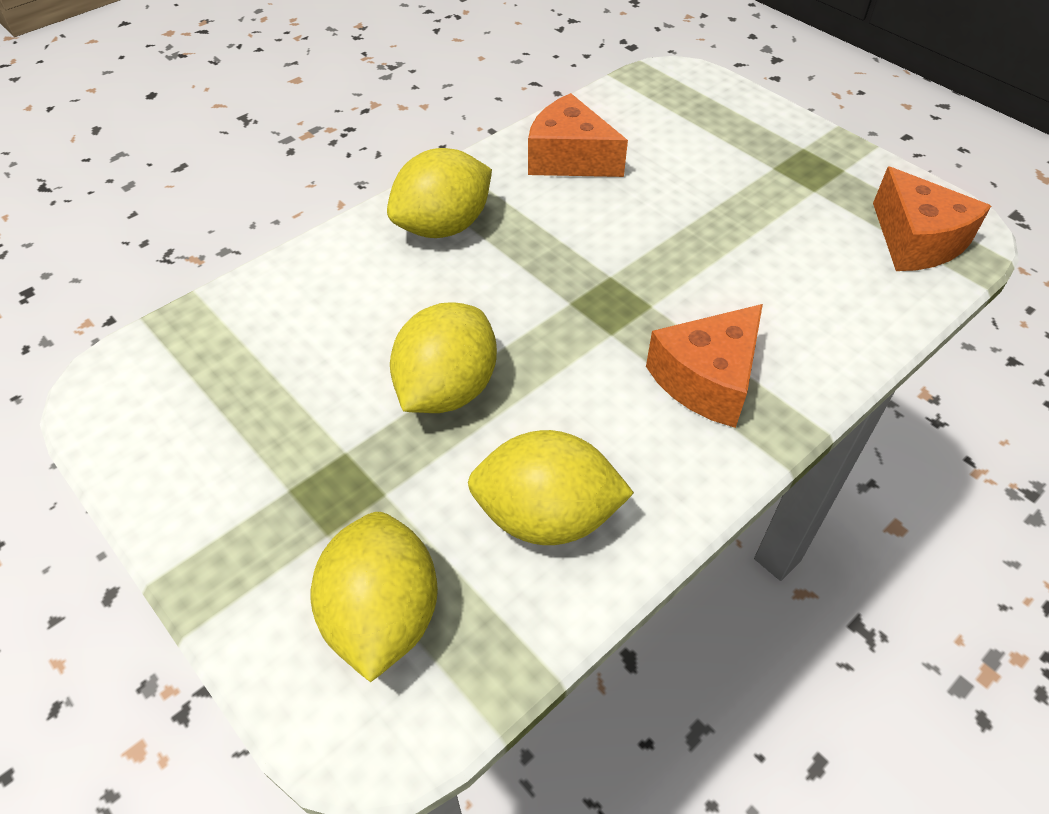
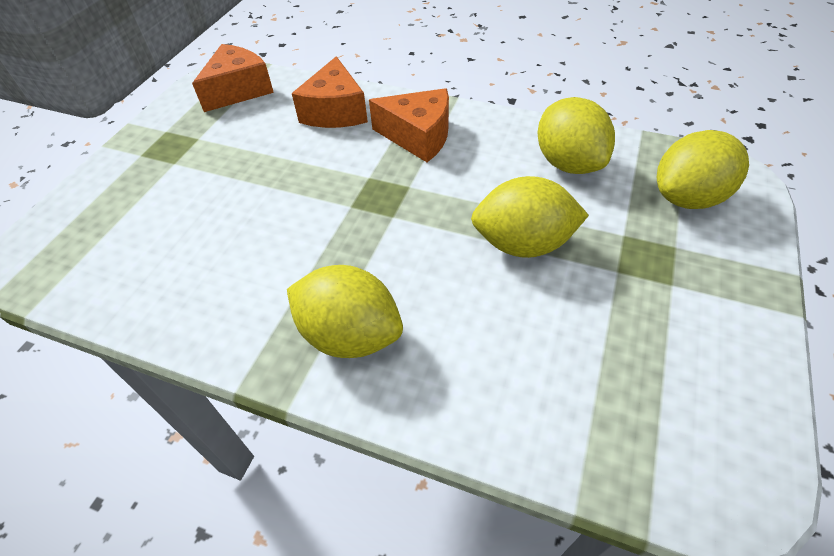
camera: 115 degrees left, 0 degrees up
orange cheese [528,93,628,177] -> orange cheese moved to [292,56,368,128]

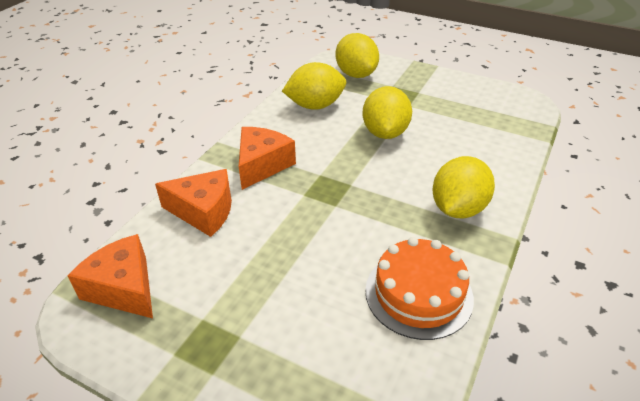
camera: 85 degrees left, 10 degrees down
none -> orange cake [365,237,474,340]

